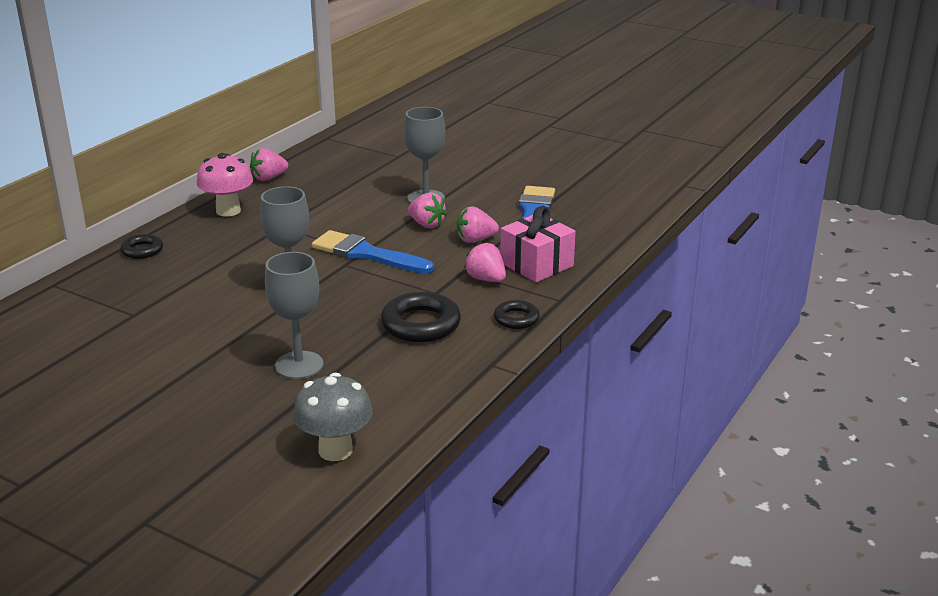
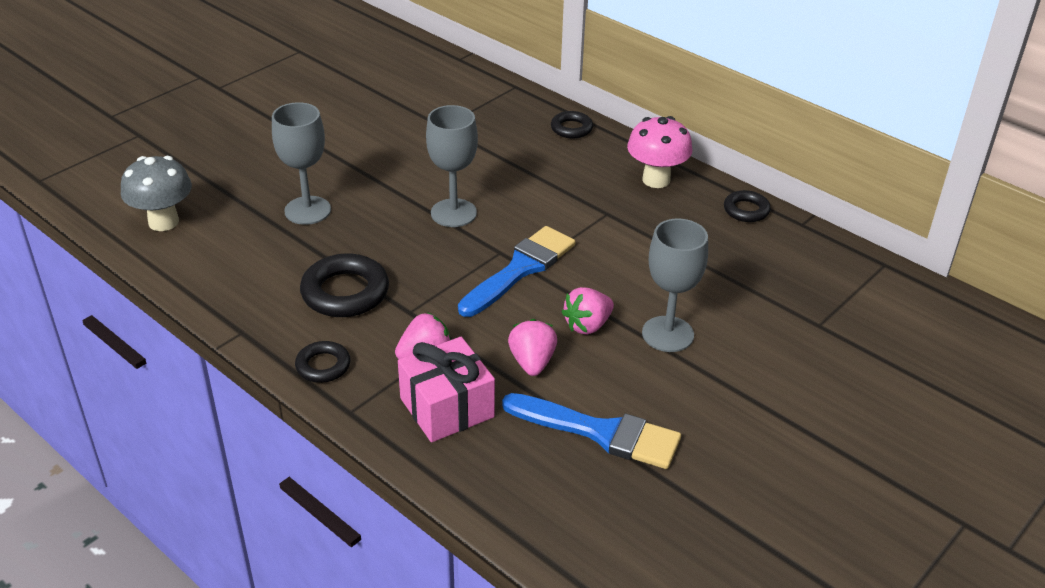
camera: 100 degrees right, 10 degrees up
pink strawberry [250,148,288,181] -> black ring [724,190,771,222]

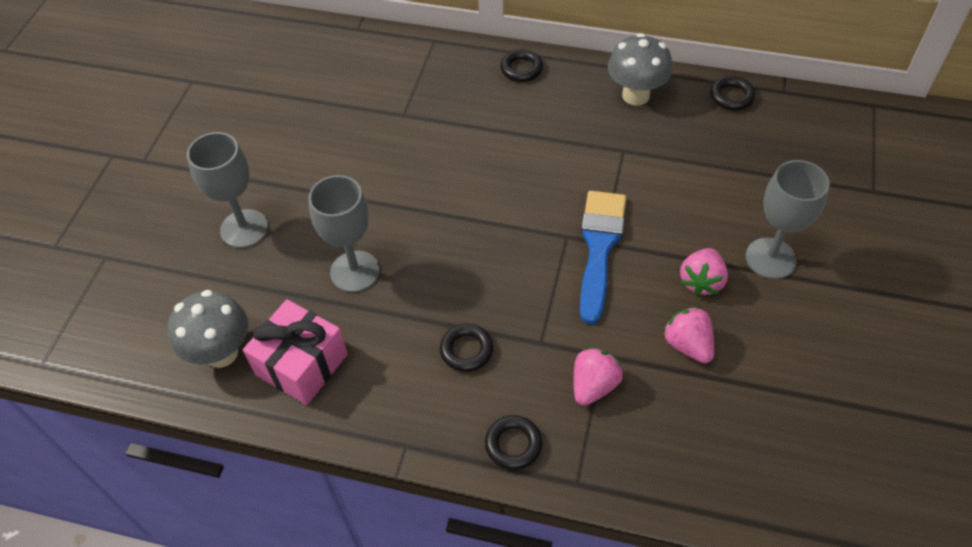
camera: 25 degrees left, 15 degrees up
black ring [300,253,389,317] -> black ring [440,323,493,372], size x0.58
pink gift [398,337,495,442] -> pink gift moved to [243,299,348,405]
grey goblet [426,105,478,227] -> grey goblet moved to [187,132,268,248]
blue brush [502,393,681,469] -> none
pink mushroom [627,116,692,188] -> grey mushroom [608,33,673,106]

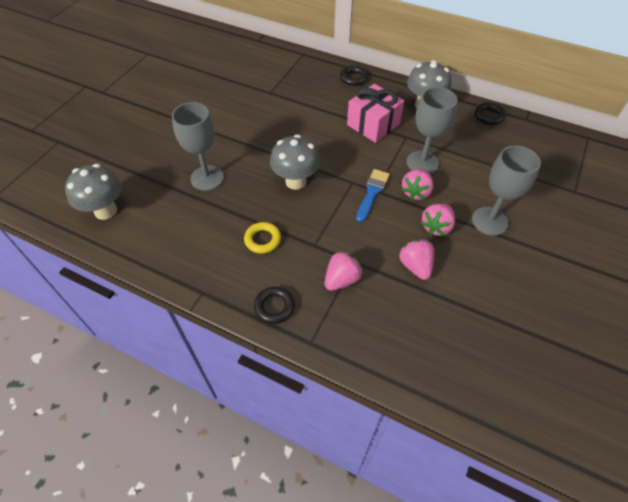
camera: 10 degrees right, 0 degrees up
grey goblet [187,132,268,248] -> grey goblet moved to [407,87,458,174]
pink gift [243,299,348,405] -> pink gift moved to [347,84,404,143]
black ring [440,323,493,372] -> yellow ring [244,222,281,254]
blue brush [580,191,626,324] -> blue brush [356,169,390,222], size x0.64
none -> grey mushroom [270,135,320,190]
none -> pink strawberry [401,169,434,200]

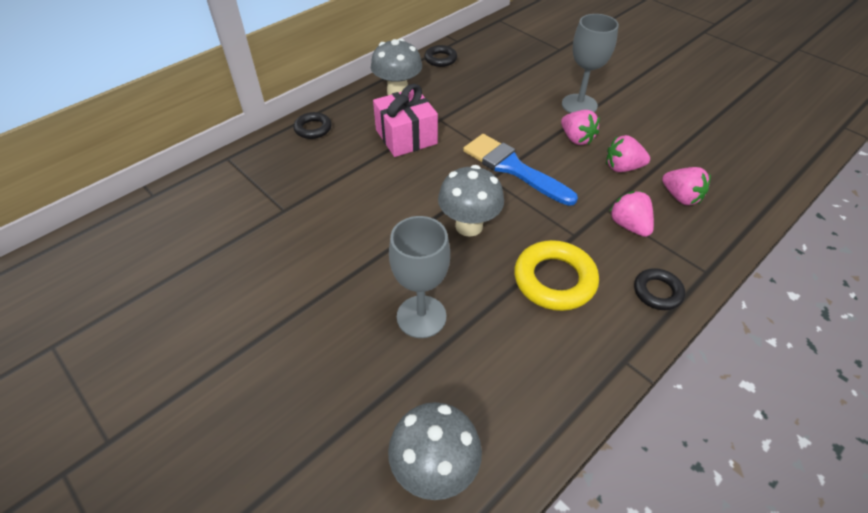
camera: 70 degrees left, 5 degrees down
yellow ring [244,222,281,254] -> yellow ring [514,240,599,311], size x1.72
blue brush [356,169,390,222] -> blue brush [463,134,578,206], size x1.57
pink strawberry [401,169,434,200] -> pink strawberry moved to [662,167,711,205]
grey goblet [407,87,458,174] -> none

